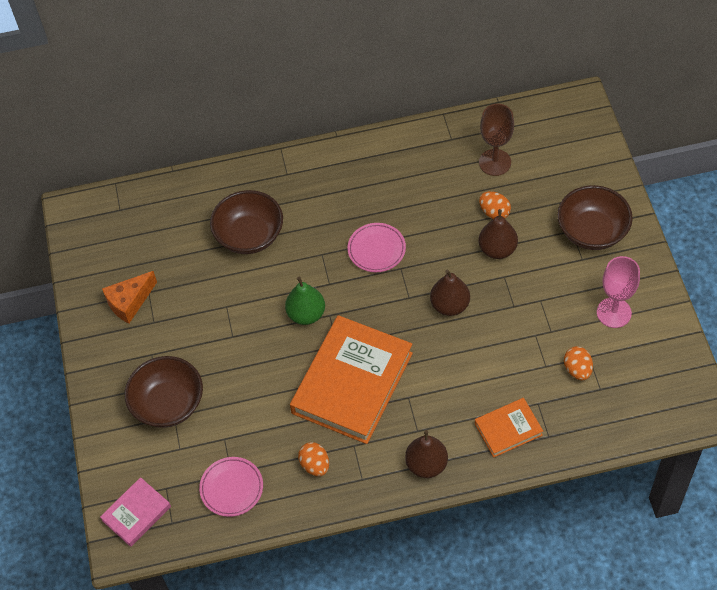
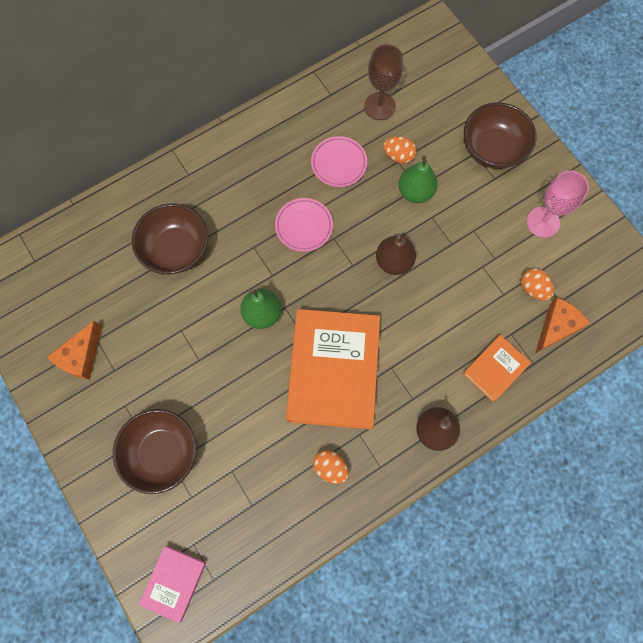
camera: 25 degrees left, 15 degrees up
pink plate [199,457,263,517] -> pink plate moved to [311,136,367,187]
brown pear [479,209,518,259] -> green pear [399,156,438,203]
none -> orange cheese [535,298,590,354]

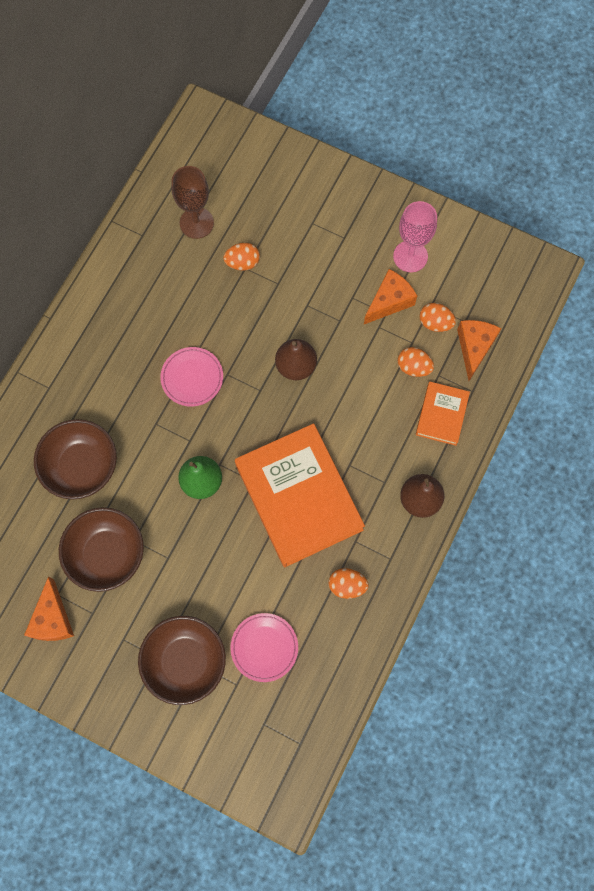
camera: 30 degrees left, 0 degrees up
pink book [139,546,206,623] -> none
pink plate [311,136,367,187] -> pink plate moved to [230,613,298,682]
green pear [399,156,438,203] -> none
brown bowl [464,102,537,169] -> brown bowl moved to [59,507,144,592]
none -> orange cheese [364,269,417,324]
none -> orange egg [398,347,434,377]

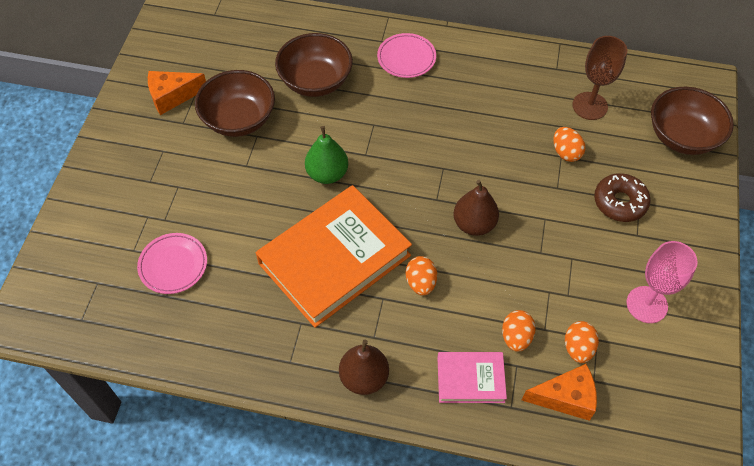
camera: 75 degrees right, 15 degrees down
brown bowl [138,616,226,705] -> brown bowl moved to [651,87,734,155]
pink plate [160,347,223,407] -> pink plate moved to [377,33,436,78]
orange egg [329,568,369,599] -> orange egg moved to [406,256,437,295]
orange cheese [364,269,417,324] -> none
orange book [416,382,470,446] -> pink book [437,352,507,403]
none -> brown donut [594,173,651,222]

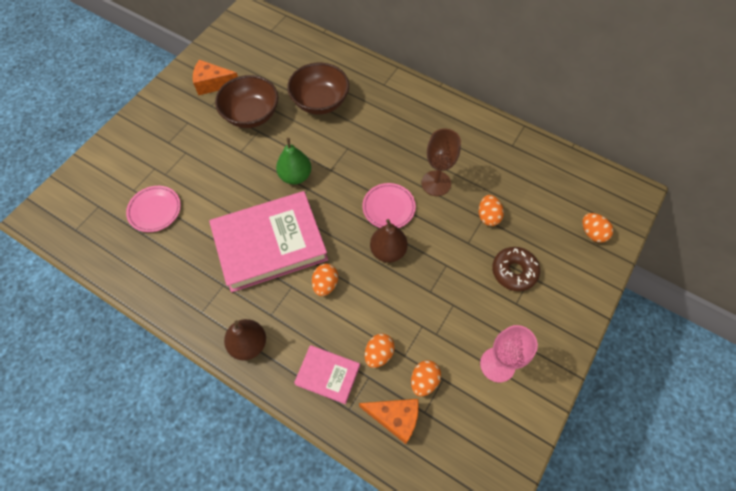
camera: 20 degrees right, 5 degrees up
orange book [256,185,412,328] -> pink book [209,191,328,292]
pink plate [377,33,436,78] -> pink plate moved to [362,183,416,228]
brown goblet [572,36,628,120] -> brown goblet moved to [421,129,461,196]
brown bowl [651,87,734,155] -> orange egg [582,213,613,243]

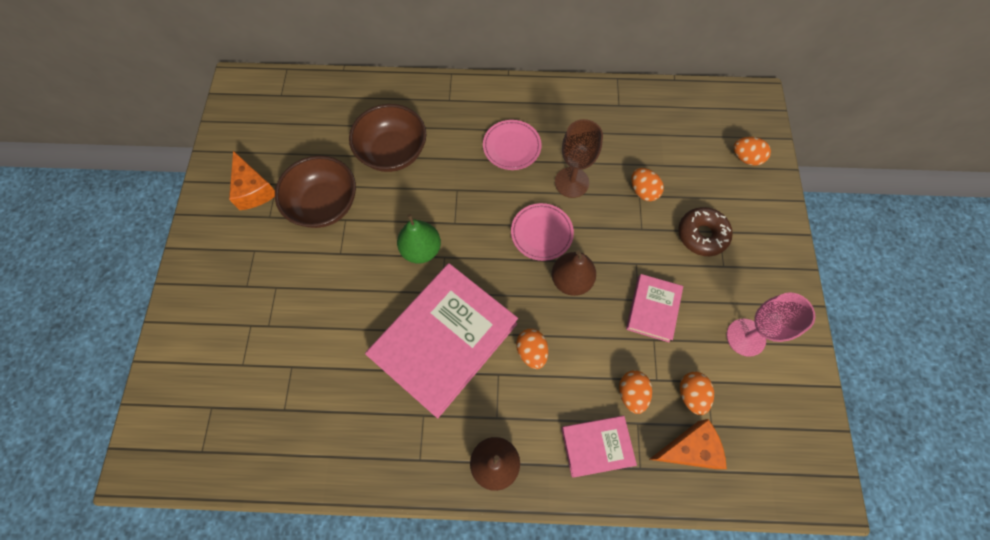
camera: 30 degrees left, 5 degrees up
pink plate [126,186,181,232] -> pink plate moved to [483,120,542,170]
orange cheese [193,60,238,95] -> orange cheese turned 90 degrees counterclockwise [229,151,275,210]
none -> pink book [626,274,683,342]

